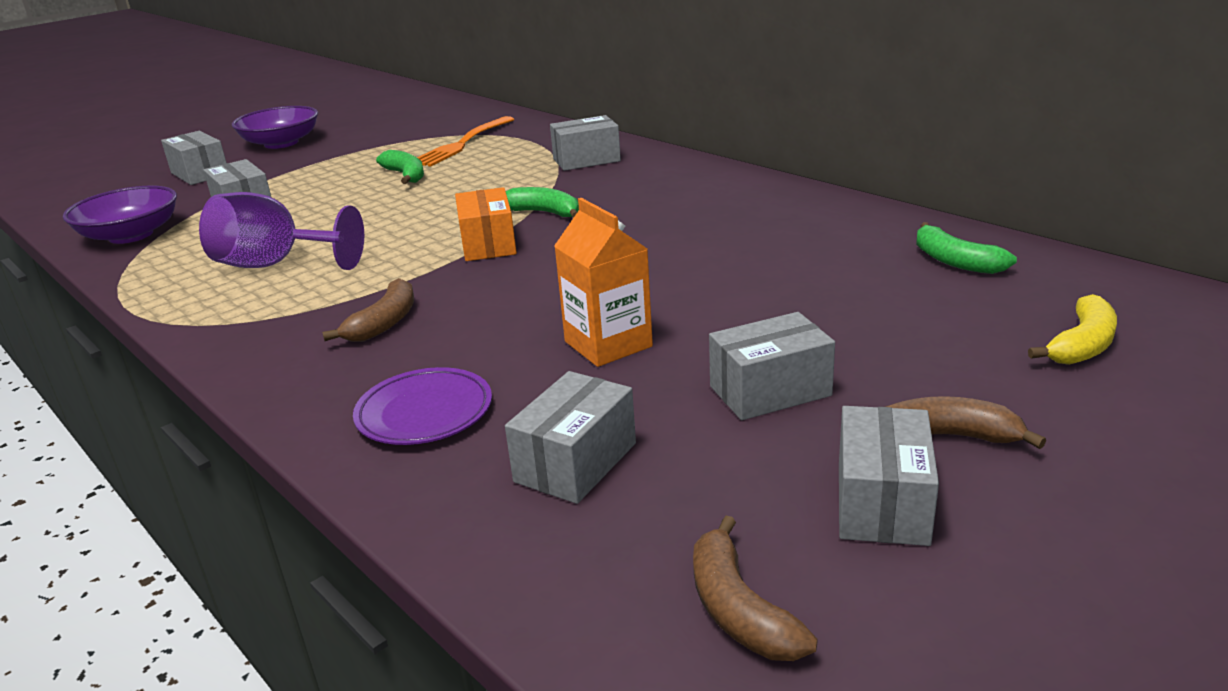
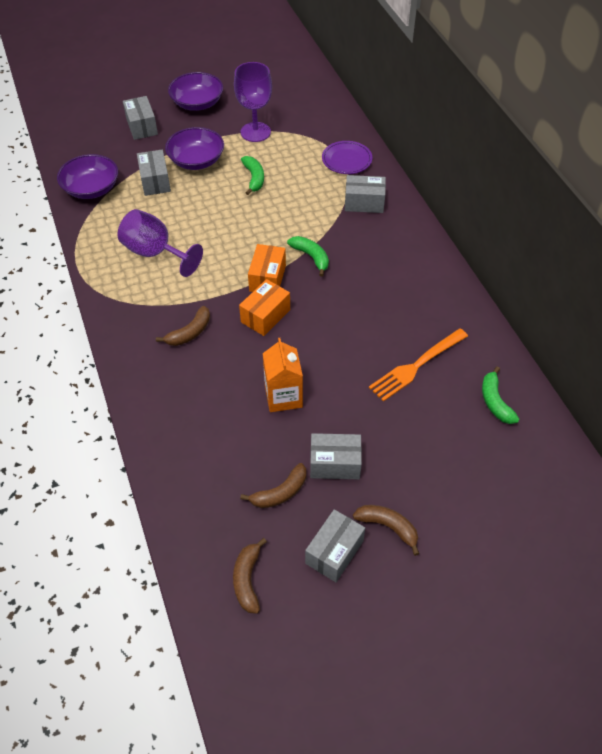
camera: 20 degrees right, 25 degrees up
purple plate [353,367,492,445] -> purple plate moved to [322,141,372,174]
orange fork [417,116,514,166] -> orange fork moved to [369,328,468,402]
grey box [505,371,636,504] -> none
yellow banana [1028,294,1117,365] -> none
none -> purple bowl [165,127,224,170]
none -> purple goblet [234,62,272,142]
none -> orange box [239,279,290,336]
none -> brown banana [240,463,306,508]

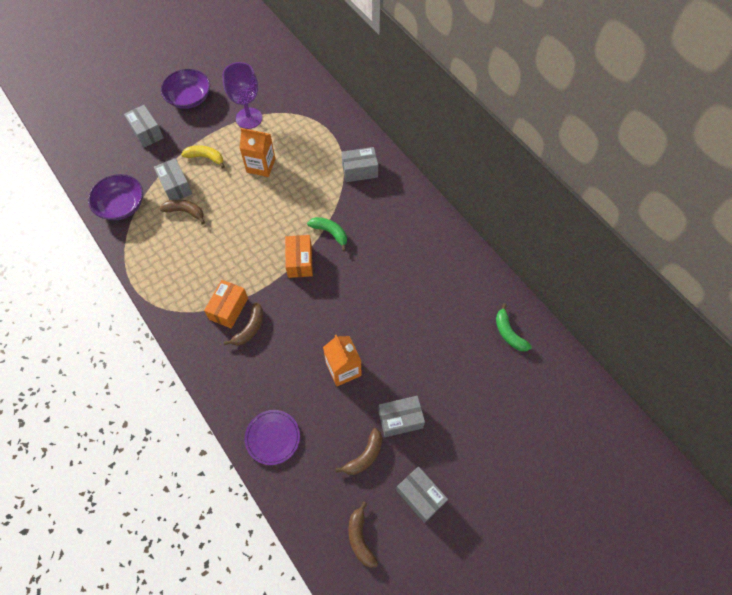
camera: 15 degrees left, 10 degrees up
purple goblet [118,209,203,277] -> none
purple bowl [165,127,224,170] -> yellow banana [181,146,225,168]
orange box [239,279,290,336] -> orange box moved to [204,280,248,328]
green banana [241,156,264,195] -> orange carton [240,128,275,177]
grey box [305,509,365,582] -> grey box turned 60 degrees counterclockwise [396,467,448,523]
purple plate [322,141,372,174] -> purple plate moved to [245,410,300,465]
brown banana [353,505,419,556] -> brown banana moved to [160,199,205,224]
orange fork [369,328,468,402] -> none

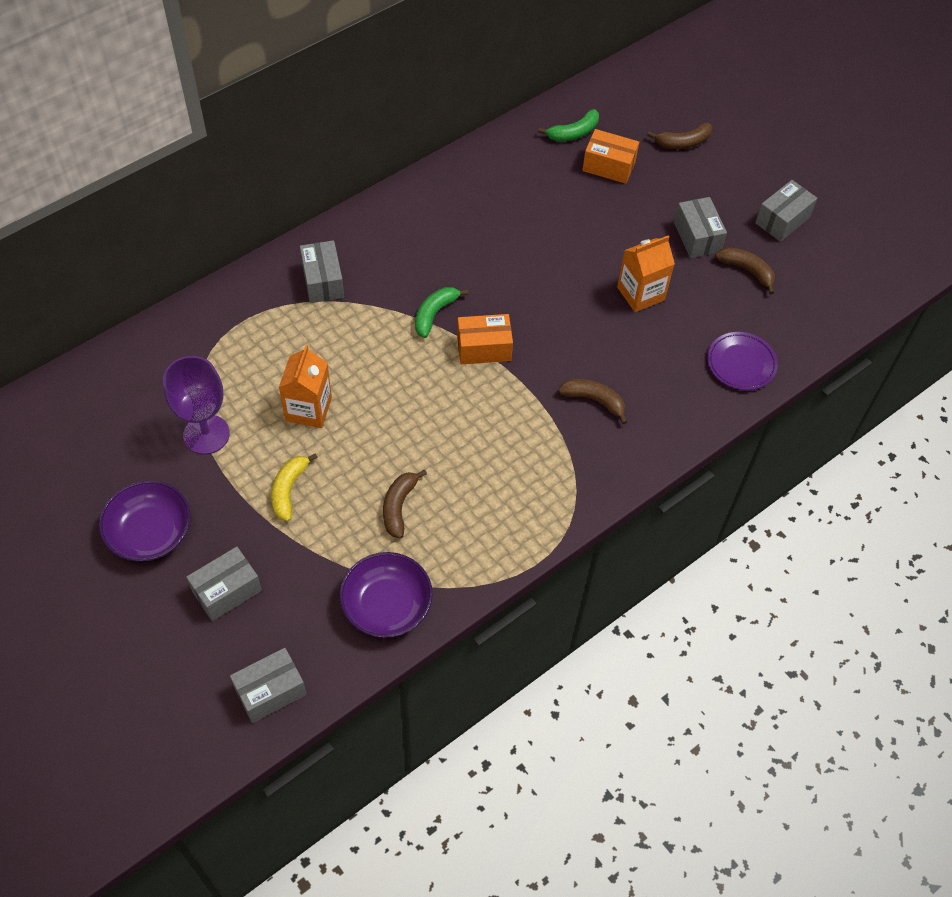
camera: 95 degrees left, 5 degrees down
grey box [154,158,193,200] -> grey box moved to [230,648,307,723]
orange box [204,280,248,328] -> orange box moved to [582,129,639,184]
brown banana [348,501,378,568] -> brown banana moved to [648,123,712,149]

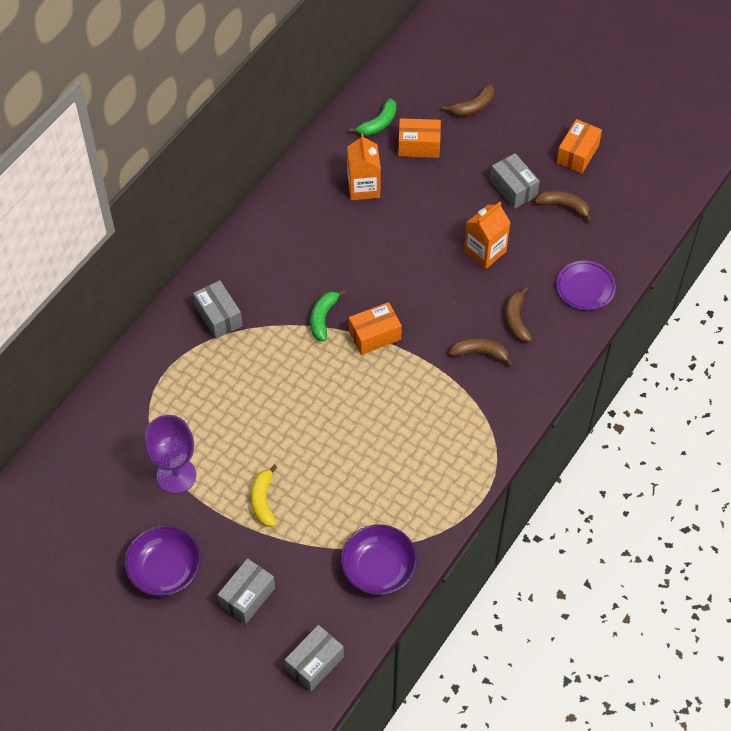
camera: 15 degrees left, 0 degrees up
orange carton [279,345,332,428] -> orange carton moved to [347,133,381,200]
brown banana [383,470,427,538] -> brown banana moved to [505,287,532,342]
grey box [755,180,818,242] -> orange box [556,119,602,174]

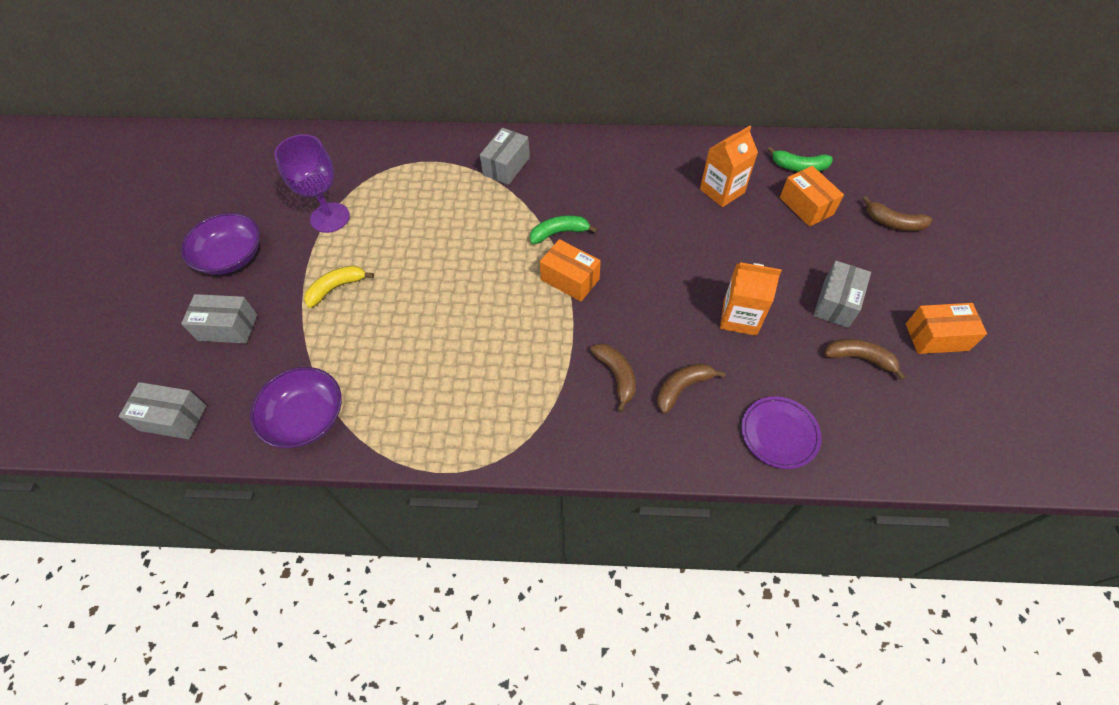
camera: 60 degrees right, 0 degrees up
brown banana [534,190,592,222] -> brown banana turned 60 degrees counterclockwise [824,339,906,380]

